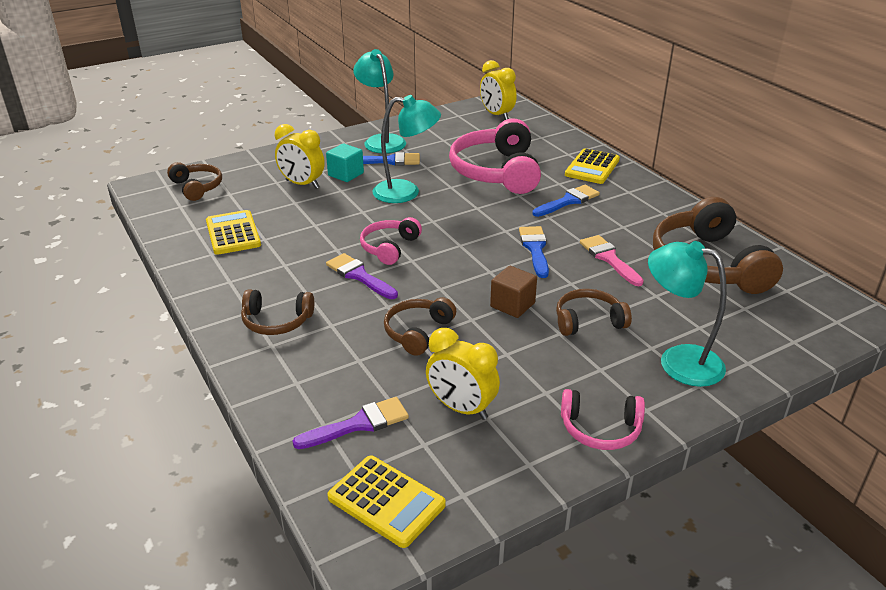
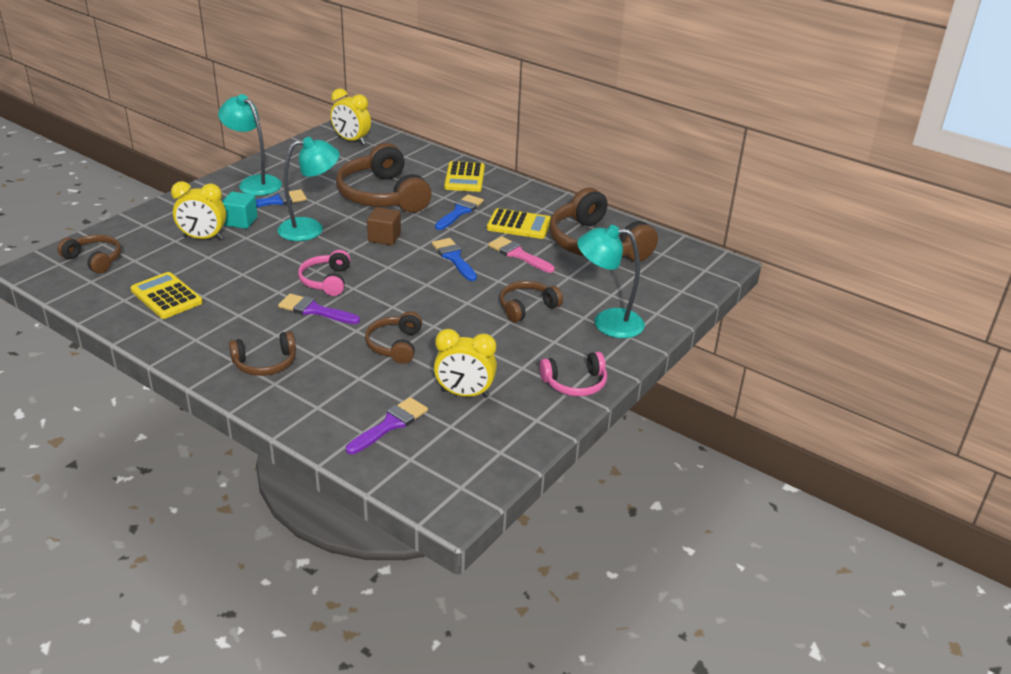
camera: 25 degrees left, 0 degrees up
yellow calculator [327,456,446,548] -> yellow calculator moved to [487,208,551,239]
pink headphones [449,118,541,194] -> brown headphones [336,143,432,213]
brown cube [490,266,537,318] -> brown cube moved to [367,207,401,245]

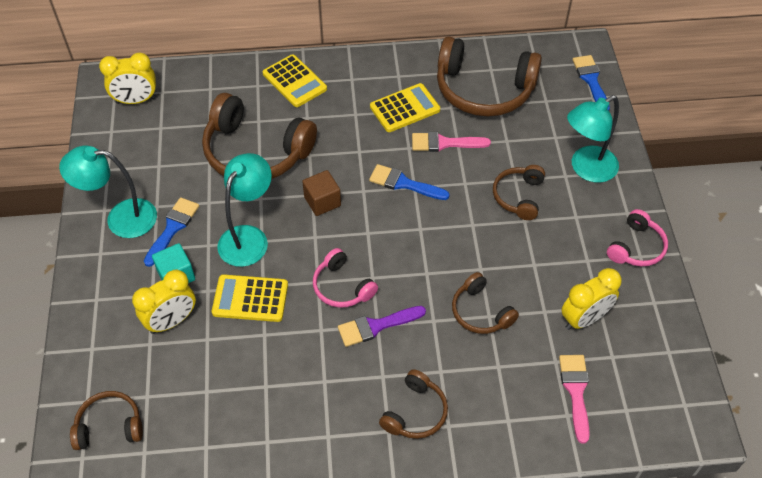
camera: 40 degrees left, 20 degrees up
yellow calculator [130,272,203,319] -> yellow calculator moved to [212,274,288,322]
purple brush [346,397,428,454] -> pink brush [559,355,590,444]
blue brush [435,195,484,230] -> blue brush moved to [572,55,610,111]

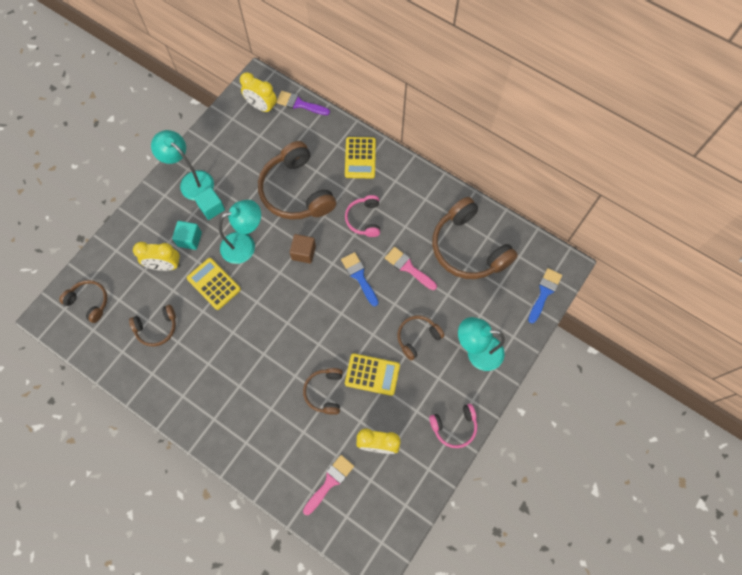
camera: 40 degrees right, 15 degrees up
blue brush [144,197,199,267] -> turquoise cube [194,187,225,220]
pink headphones [313,248,378,308] -> pink headphones moved to [345,195,380,237]
purple brush [338,306,426,347] -> purple brush moved to [276,91,330,115]
yellow calculator [370,83,440,132] -> yellow calculator moved to [345,353,400,396]
brown headphones [379,369,448,439] -> brown headphones moved to [129,305,176,346]

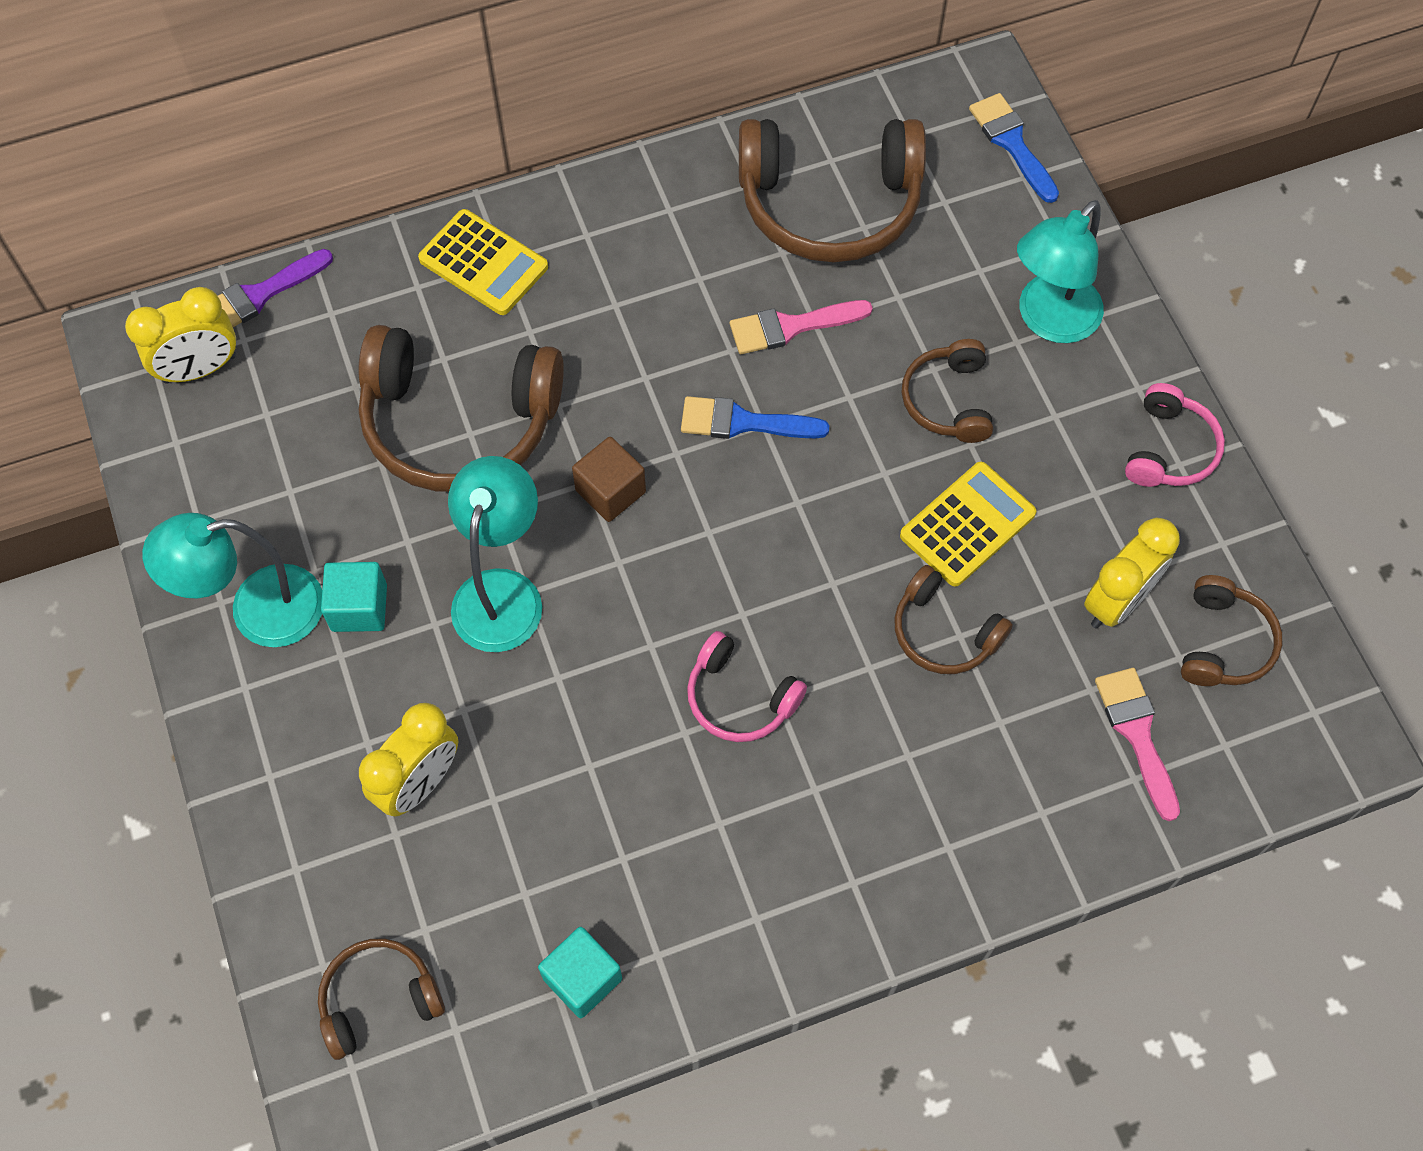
camera: 55 degrees left, 5 degrees down
brown headphones [129,305,176,346] -> brown headphones moved to [1181,575,1282,686]
turquoise cube [172,221,202,250] -> turquoise cube moved to [538,927,622,1018]
yellow calculator [187,258,241,310] -> none
pink headphones [345,195,380,237] -> pink headphones moved to [687,631,807,742]

